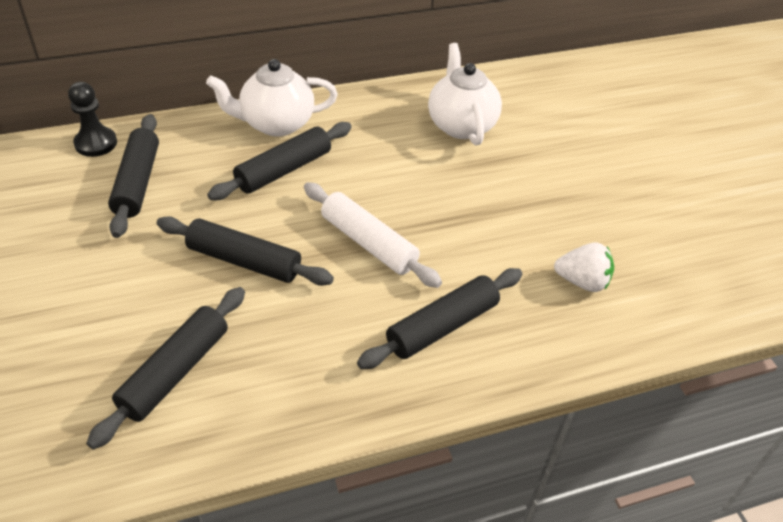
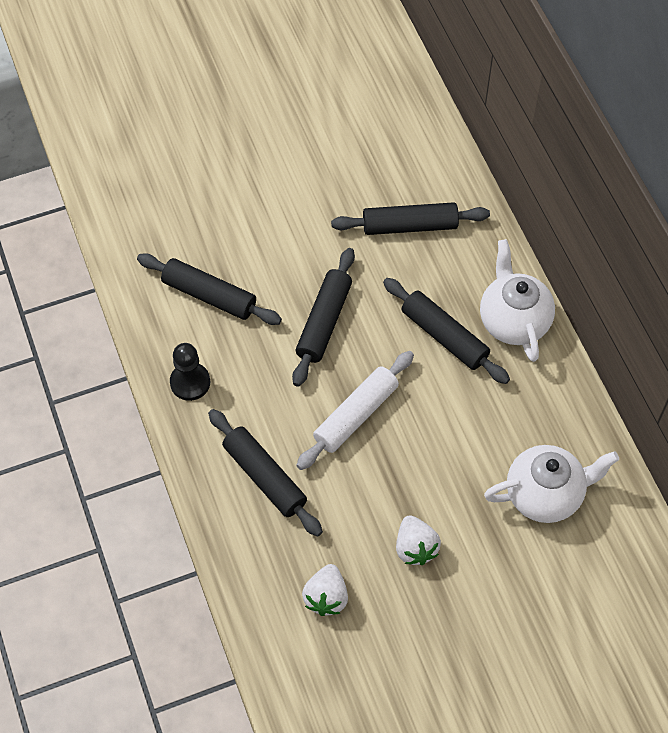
camera: 90 degrees right, 15 degrees up
black pawn [68,82,117,157] -> black pawn moved to [170,343,210,401]
none -> white strawberry [396,515,441,565]

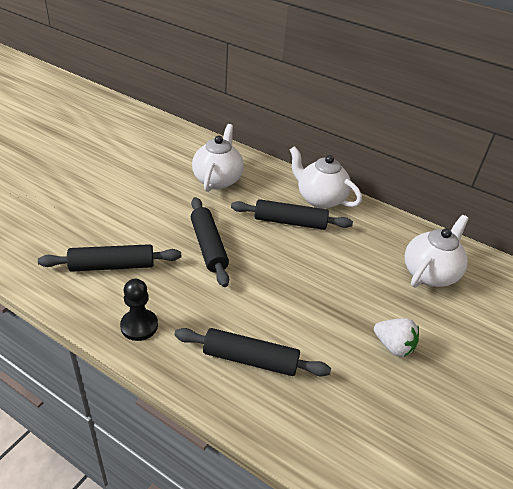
camera: 40 degrees left, 20 degrees down
white rolling pin [296,351,414,470] -> none
white strawberry [302,564,348,616] -> none
black rolling pin [331,202,490,235] -> white teapot [192,124,244,192]

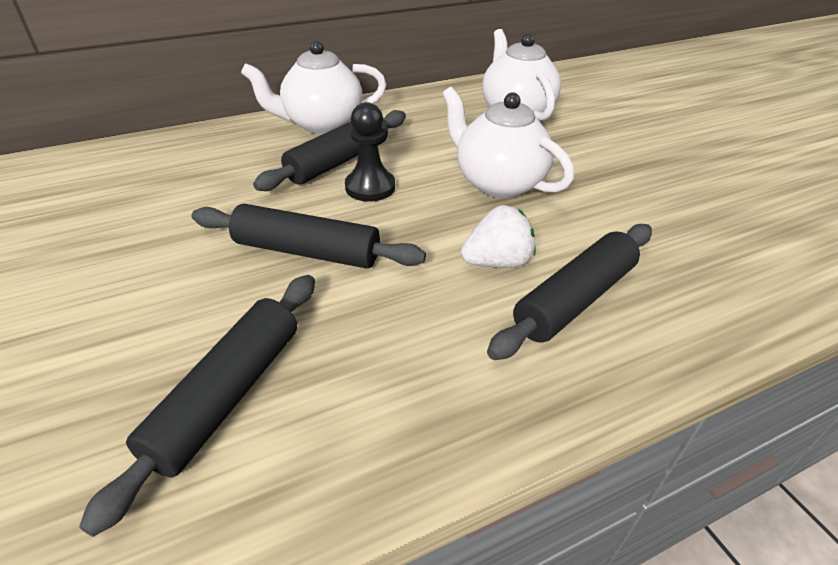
camera: 55 degrees left, 0 degrees up
black pawn [120,279,158,341] -> black pawn moved to [345,102,395,202]
white teapot [192,124,244,192] -> white teapot moved to [442,87,574,198]
white strawberry [374,318,419,357] -> white strawberry moved to [461,205,536,268]

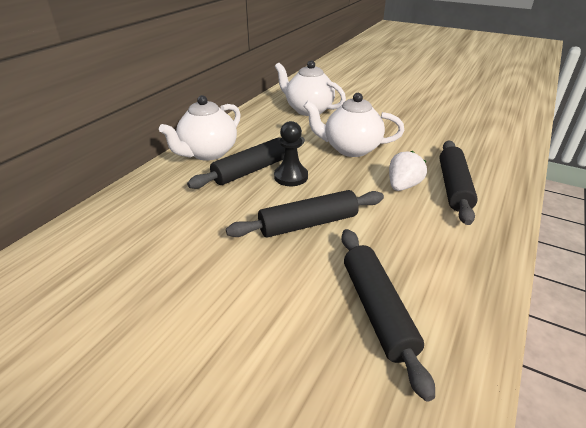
camera: 35 degrees left, 5 degrees down
black rolling pin [253,110,406,191] -> black rolling pin turned 45 degrees clockwise [187,137,305,189]

